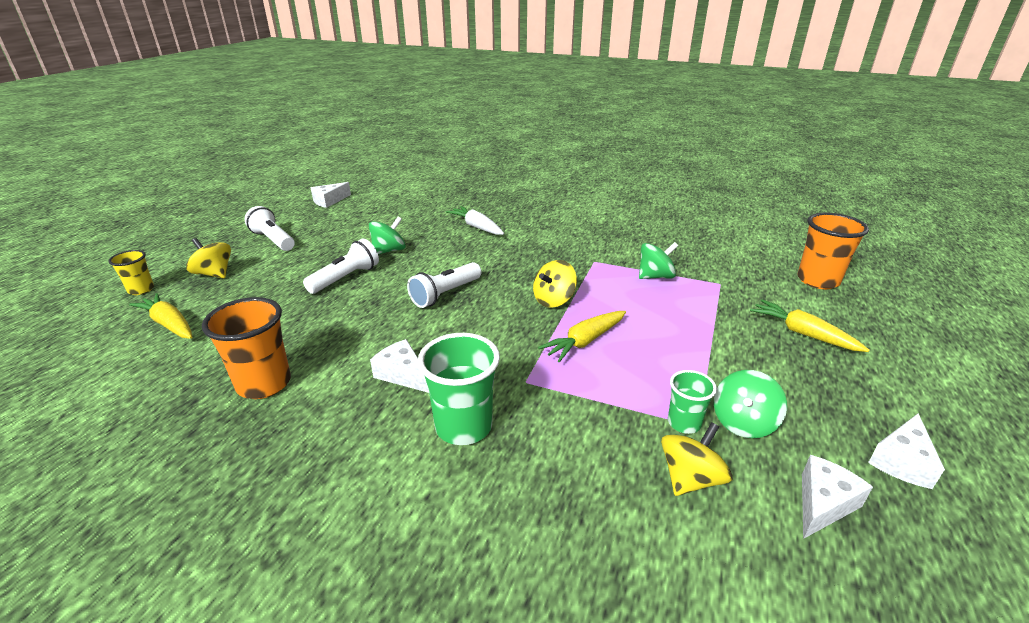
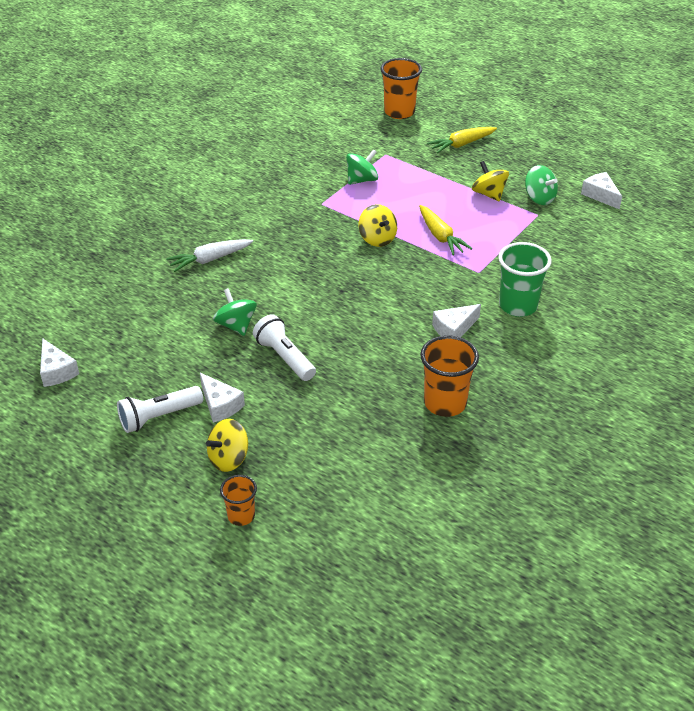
camera: 75 degrees left, 10 degrees up
yellow cup [108,250,154,295] -> orange cup [220,475,257,526]
yellow carrot [129,293,192,339] -> none
white flashlight [407,262,481,308] -> none
green spinning top [639,242,678,279] -> green spinning top turned 60 degrees clockwise [346,149,378,185]
yellow spinning top [661,422,733,496] -> yellow spinning top moved to [472,161,509,201]
green cup [668,370,717,434] -> none
white cheese [868,413,945,489] -> white cheese moved to [200,373,245,423]

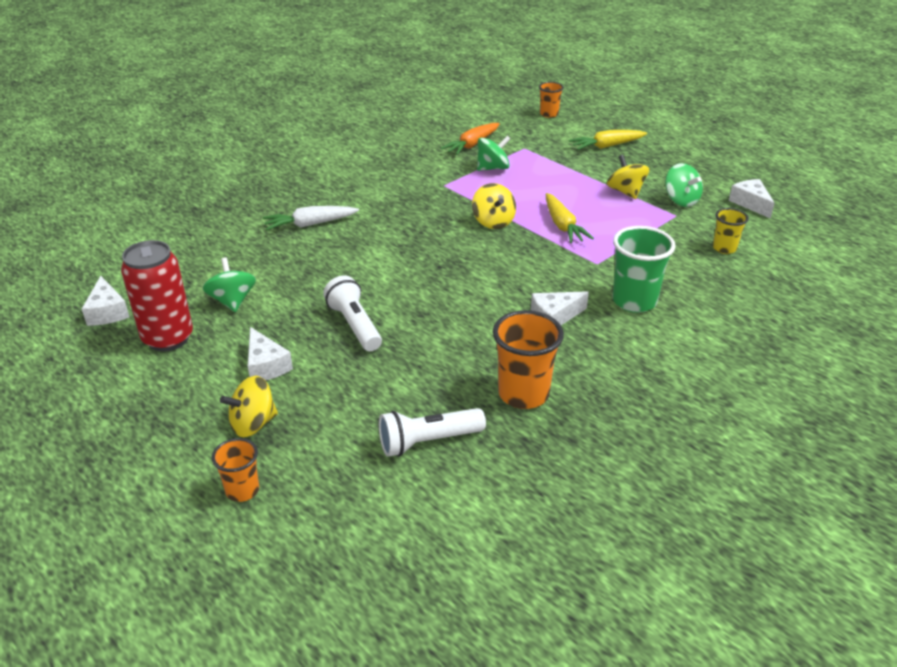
camera: 10 degrees right, 5 degrees down
white flashlight [117,386,203,433] -> white flashlight moved to [379,408,486,457]
green spinning top [213,288,257,336] -> green spinning top moved to [203,257,256,312]
orange cup [380,58,422,119] -> orange cup [539,82,564,118], size x0.58
none -> red can [121,240,193,352]
none -> orange carrot [440,123,500,155]
none -> yellow cup [713,208,749,254]

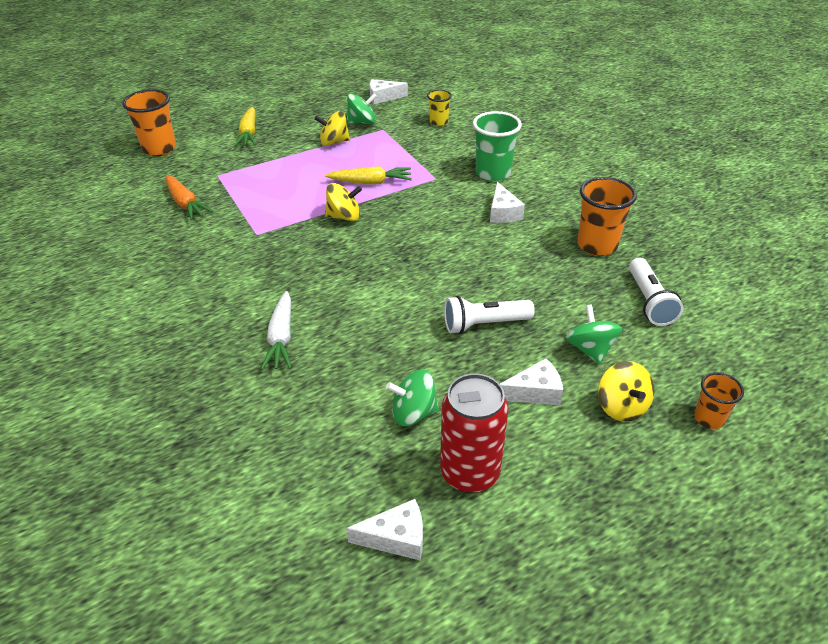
camera: 75 degrees left, 5 degrees up
green spinning top [477,136,510,171] -> green spinning top moved to [566,304,623,364]
orange cup [539,82,564,118] -> orange cup [122,89,176,156], size x1.72

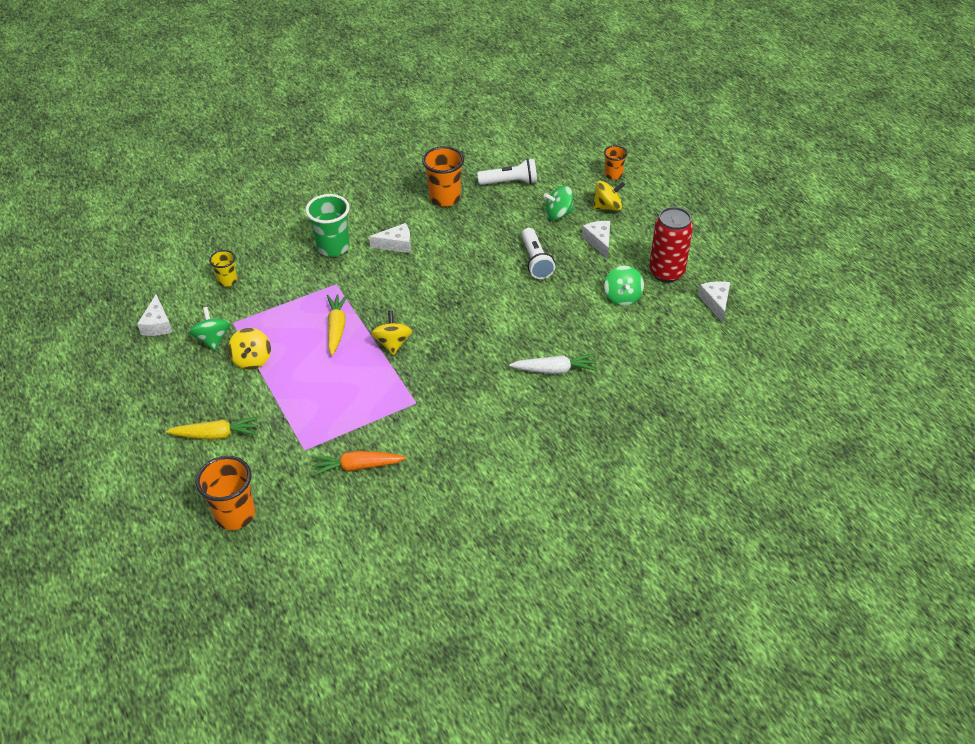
camera: 90 degrees left, 5 degrees up
orange carrot [166,175,213,220] -> orange carrot turned 150 degrees counterclockwise [312,451,406,476]

